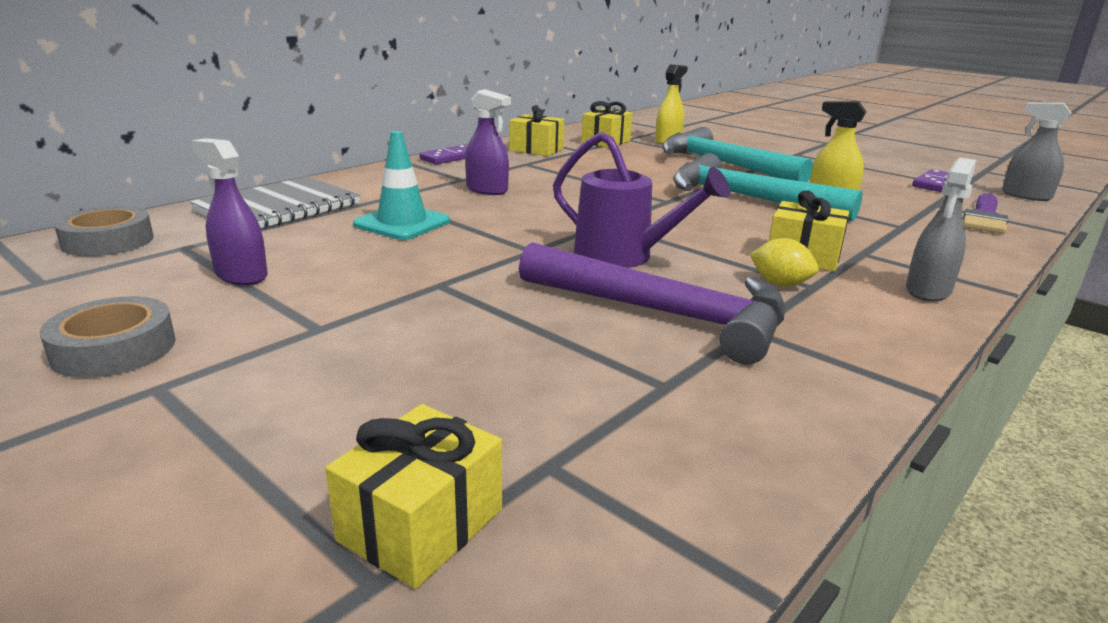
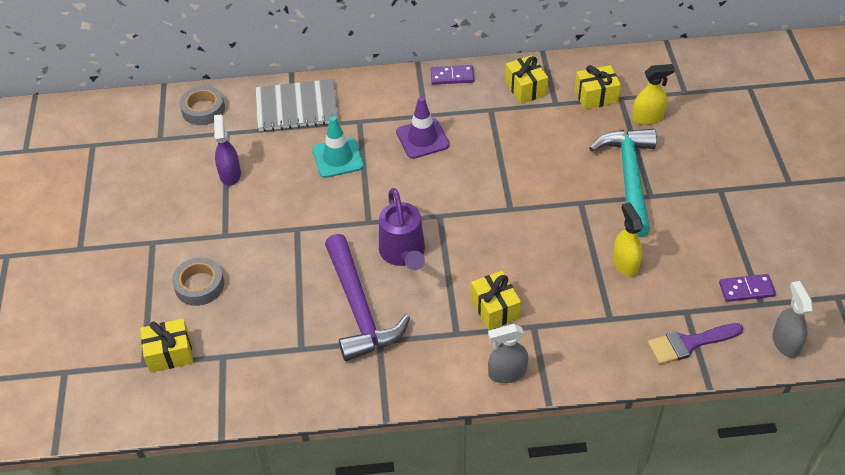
camera: 45 degrees right, 25 degrees up
grey tape [39,296,176,378] -> grey tape moved to [172,257,224,306]
purple spray bottle [465,89,511,195] -> purple traffic cone [396,97,450,159]
turquoise hammer [673,153,863,222] -> none
yellow lemon [750,238,819,286] -> none

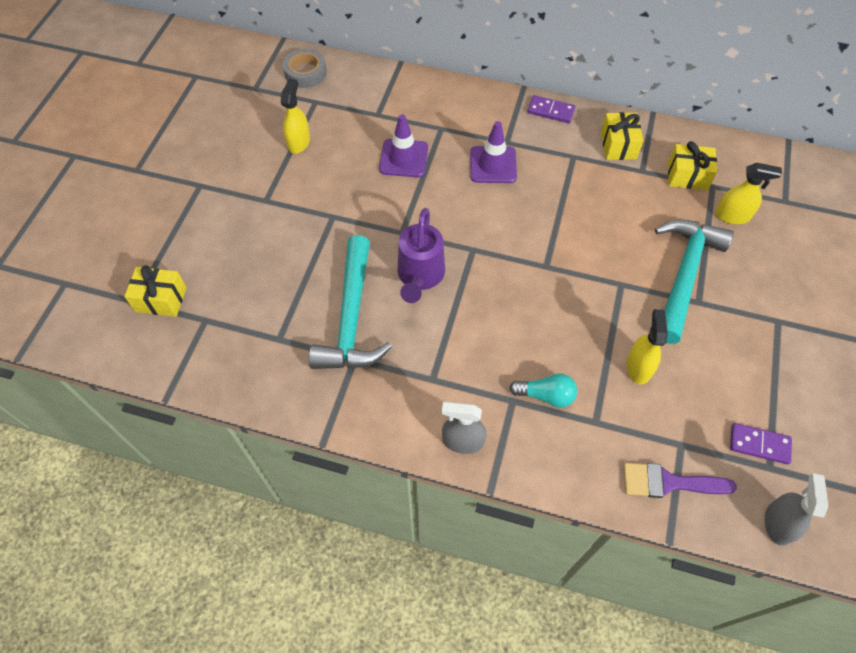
camera: 20 degrees right, 10 degrees up
grey tape [172,257,224,306] -> none
purple spray bottle [214,114,241,186] -> yellow spray bottle [281,78,310,154]
grey notebook [256,79,339,132] -> none
turquoise traffic cone [312,116,364,178] -> purple traffic cone [379,114,428,177]
purple hammer [325,234,410,361] -> turquoise hammer [309,235,392,369]
yellow gift [471,271,521,330] -> none
none -> turquoise light bulb [509,373,577,408]

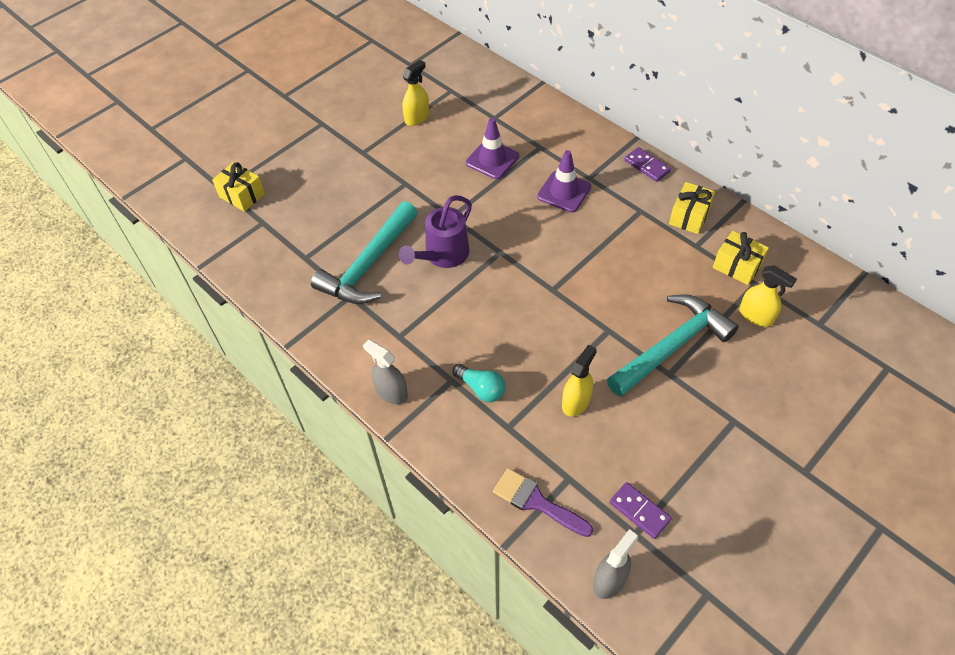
camera: 30 degrees right, 5 degrees down
grey tape [283,49,327,88] -> none

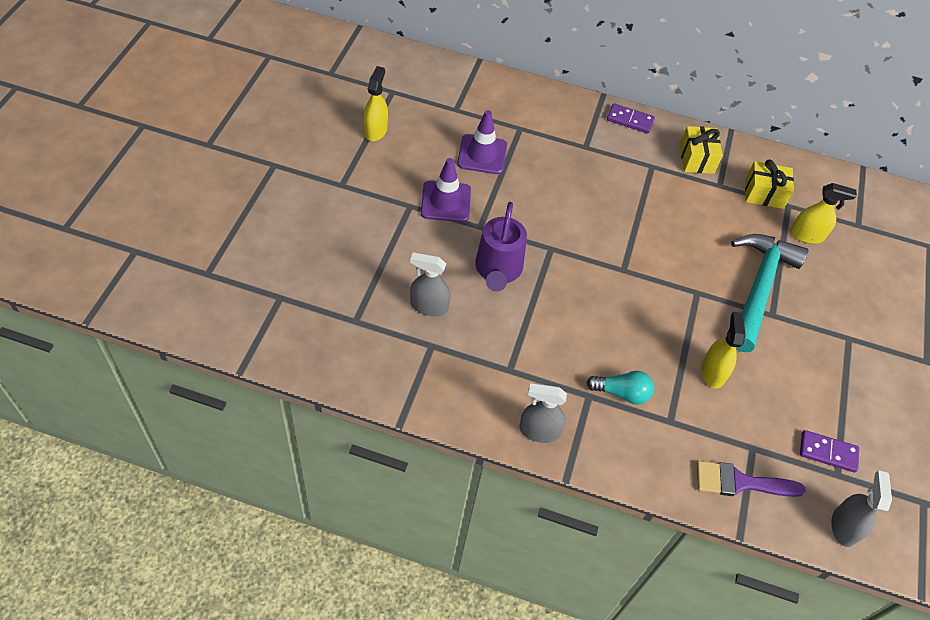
camera: 35 degrees left, 0 degrees up
yellow gift [212,162,265,212] -> none
turquoise hammer [311,201,418,304] -> grey spray bottle [410,252,450,316]
purple traffic cone [537,150,591,213] -> purple traffic cone moved to [421,158,471,222]

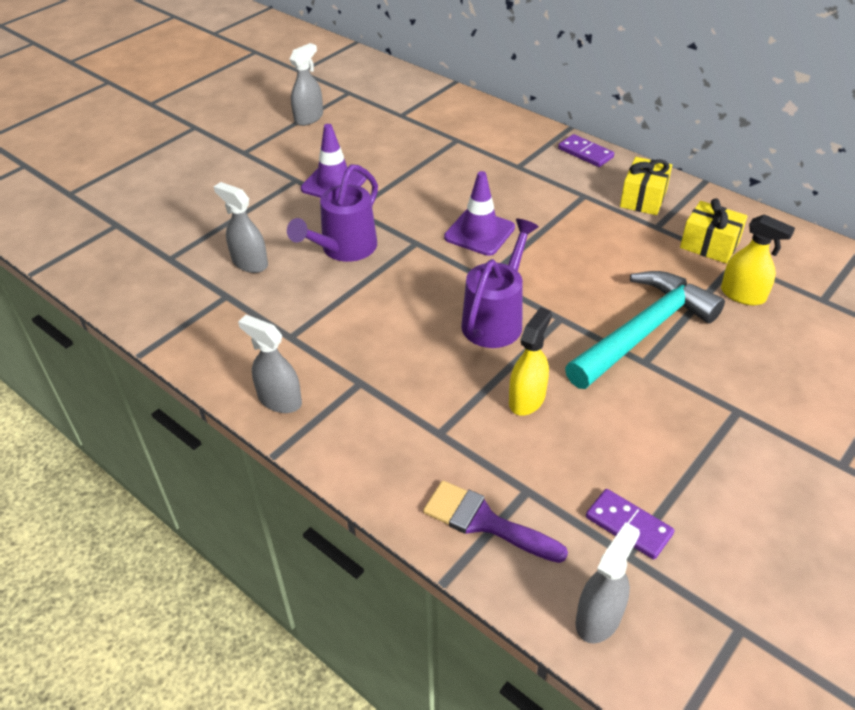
camera: 30 degrees right, 10 degrees down
yellow spray bottle [363,66,388,141] -> grey spray bottle [290,43,323,126]
purple traffic cone [457,110,507,174] -> purple traffic cone moved to [444,171,515,256]
turquoise light bulb [586,371,654,404] -> none
none -> purple watering can [461,219,539,348]

